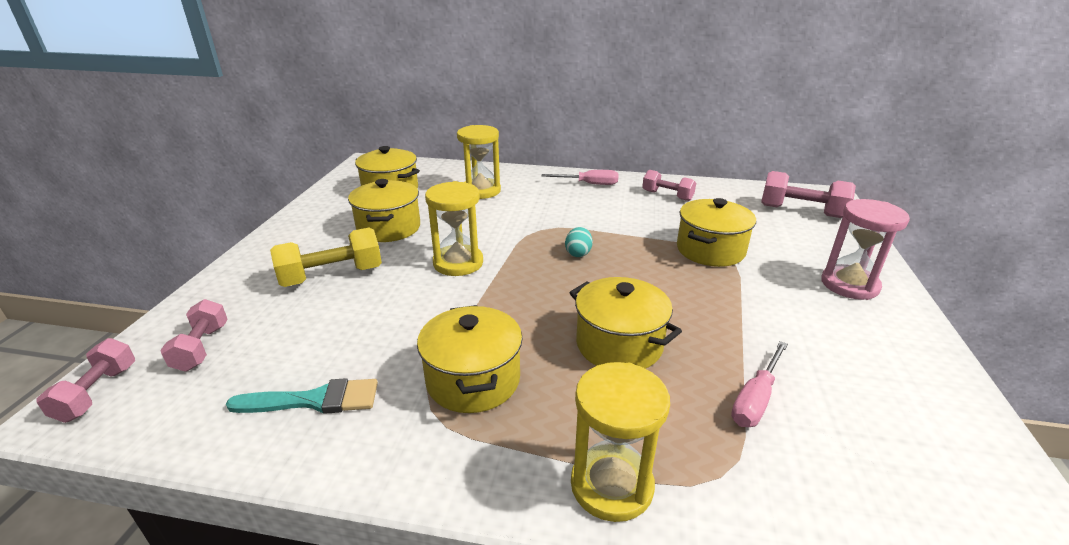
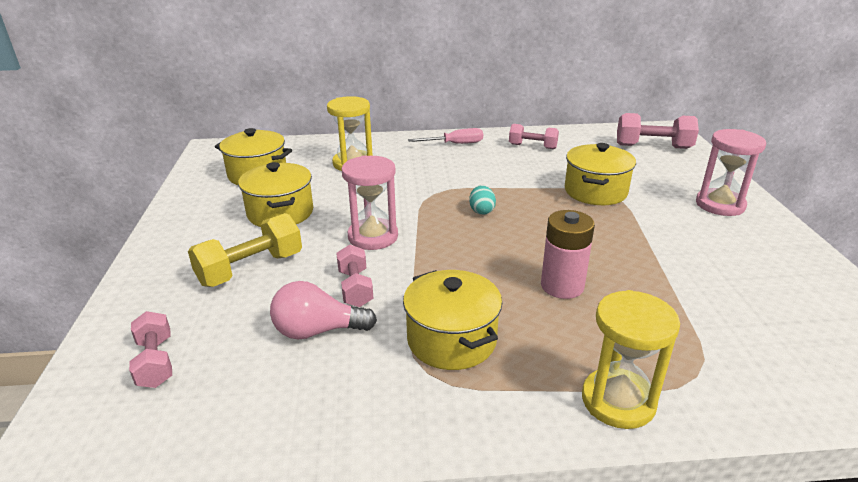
camera: 15 degrees left, 0 degrees up
pink dumbbell [37,338,135,423] -> pink dumbbell moved to [336,245,373,307]
turquoise brush [226,378,378,414] -> none
yellow hourglass [425,181,483,276] -> pink hourglass [342,155,398,250]
yellow pot [569,277,682,369] -> pink battery [541,210,595,299]
pink screwdriver [731,341,788,427] -> none
none -> pink light bulb [270,281,377,339]

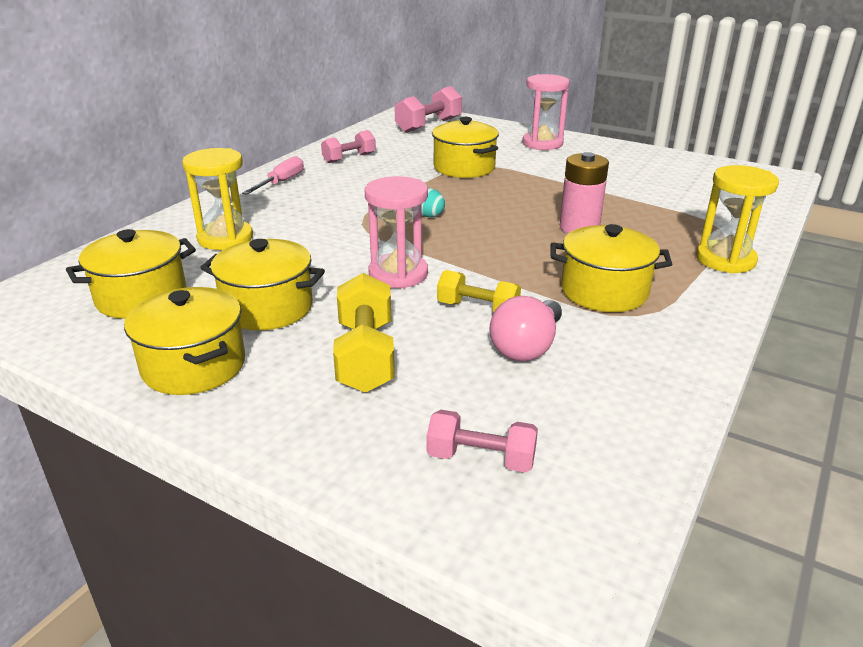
camera: 55 degrees left, 0 degrees up
pink dumbbell [336,245,373,307] -> yellow dumbbell [437,270,521,312]
none -> yellow pot [124,287,245,395]

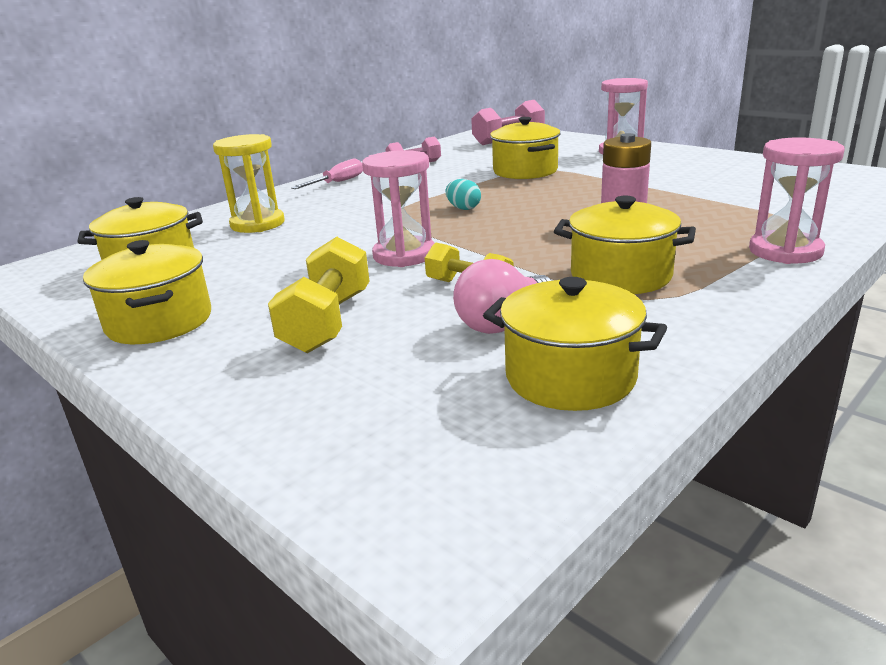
camera: 15 degrees right, 5 degrees down
yellow pot [200,239,325,330] -> yellow pot moved to [483,277,667,411]
pink dumbbell [427,410,538,473] -> none
yellow hourglass [696,165,779,273] -> pink hourglass [749,137,845,264]

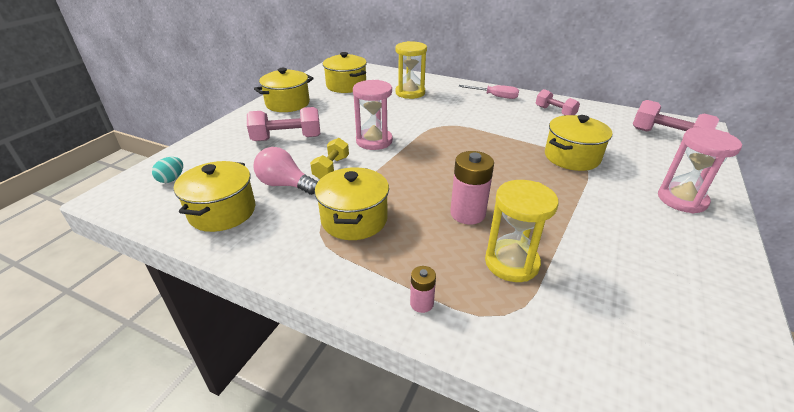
camera: 70 degrees right, 10 degrees up
yellow dumbbell [268,237,369,353] -> pink dumbbell [247,107,320,141]
turquoise egg [446,179,481,210] -> turquoise egg moved to [152,157,183,183]
pink hourglass [749,137,845,264] -> pink battery [410,266,436,313]
none -> yellow hourglass [485,180,559,282]

